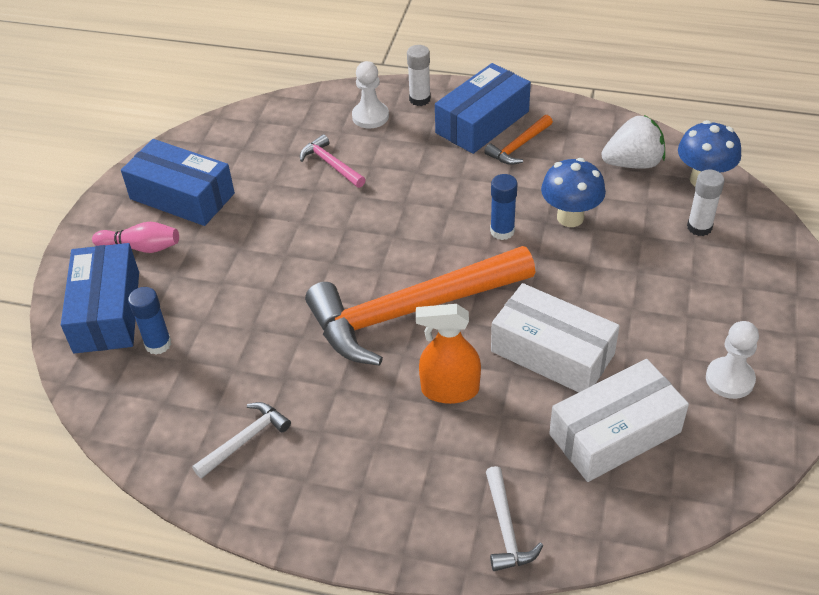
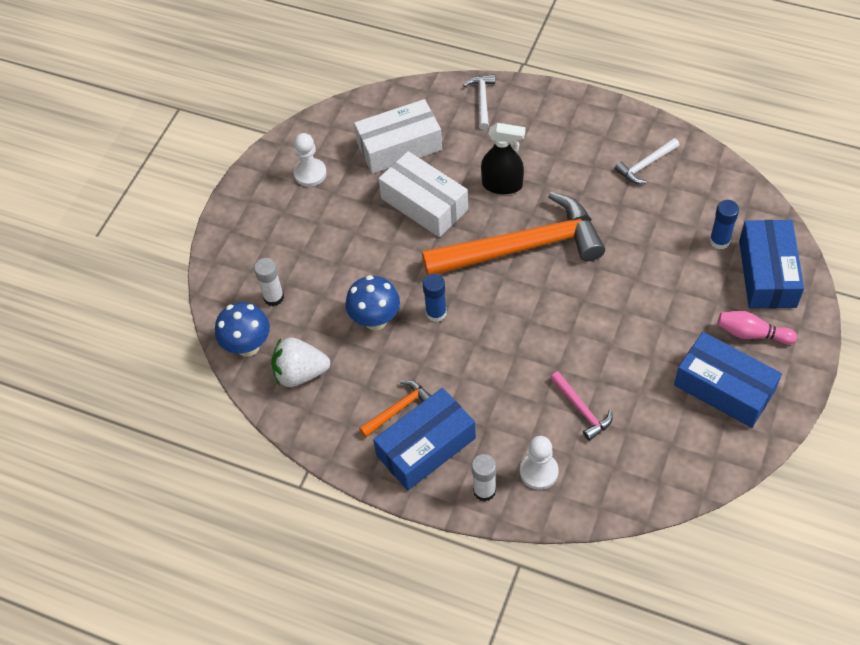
camera: 170 degrees left, 10 degrees up
orange spray bottle [416,304,481,404] -> black spray bottle [481,123,526,194]

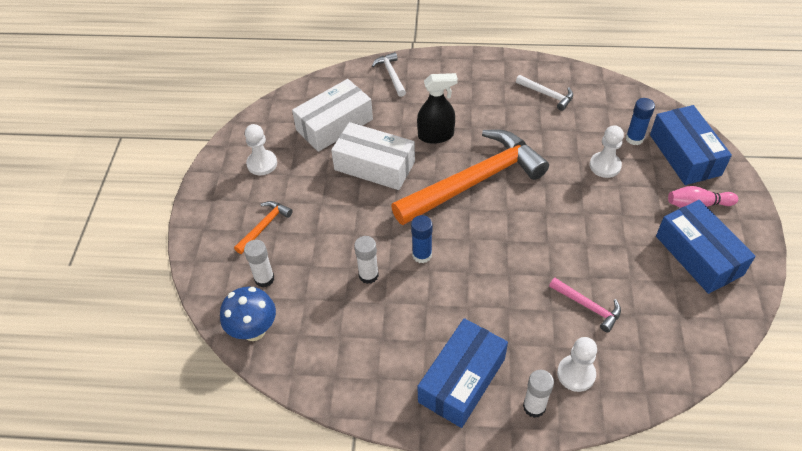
camera: 20 degrees left, 5 degrees down
white strawberry [271,337,331,387] -> none
blue mushroom [345,275,400,330] -> white glue stick [354,236,379,284]
orange hammer [359,380,431,437] -> orange hammer moved to [234,201,293,254]
white hammer [615,138,680,184] -> white hammer turned 90 degrees counterclockwise [516,75,573,111]
blue box [674,332,782,428] -> blue box turned 45 degrees clockwise [656,200,756,294]
none -> white pawn [590,125,624,178]

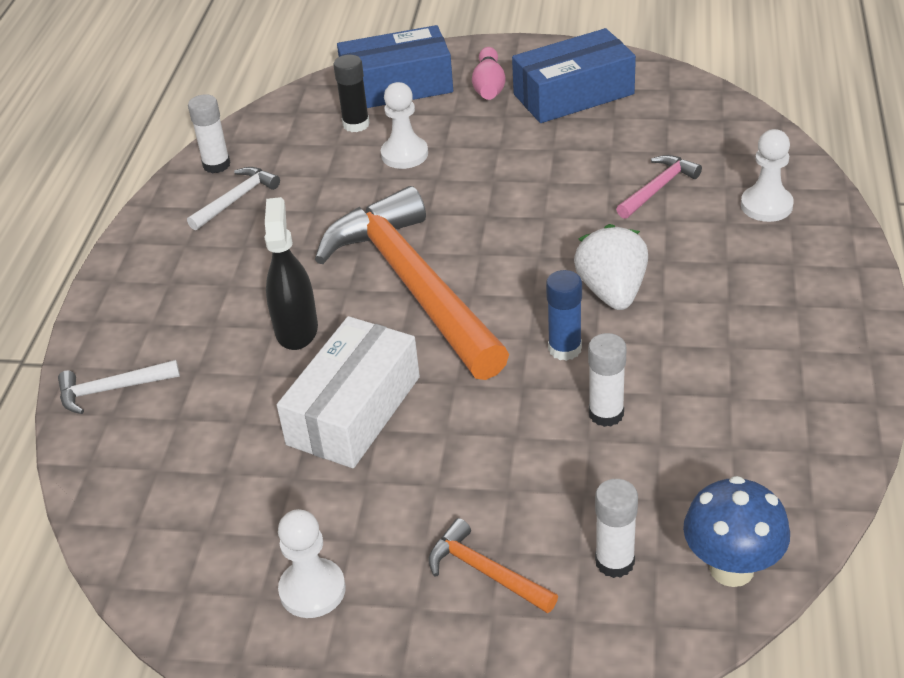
camera: 85 degrees left, 10 degrees down
white box [292,79,373,152] -> none
blue box [417,318,508,428] -> none
white glue stick [523,370,554,418] -> white glue stick moved to [188,94,231,173]
blue glue stick [626,98,655,145] -> black glue stick [334,55,370,132]
none -> white strawberry [574,224,648,310]

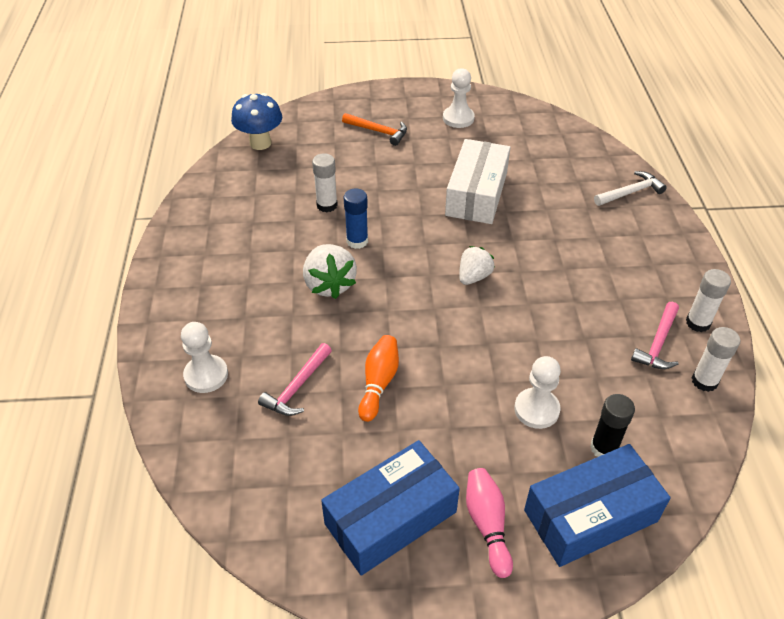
camera: 165 degrees right, 5 degrees up
white hammer [187,167,280,230] -> pink hammer [631,302,679,369]
black spray bottle [264,197,318,350] -> none
orange hammer [315,186,509,380] -> white strawberry [459,246,495,285]
white glue stick [595,479,638,578] -> white glue stick moved to [686,269,731,332]
none -> orange bowling pin [358,335,399,422]

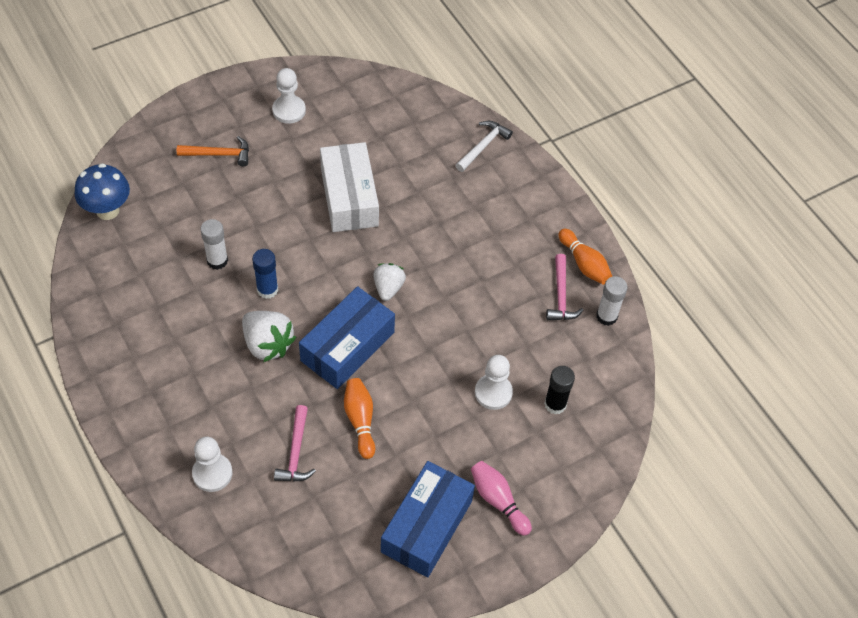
camera: 30 degrees left, 10 degrees up
blue box [524,444,671,567] -> blue box moved to [299,286,395,389]
white glue stick [686,269,731,332] -> orange bowling pin [559,229,612,284]

